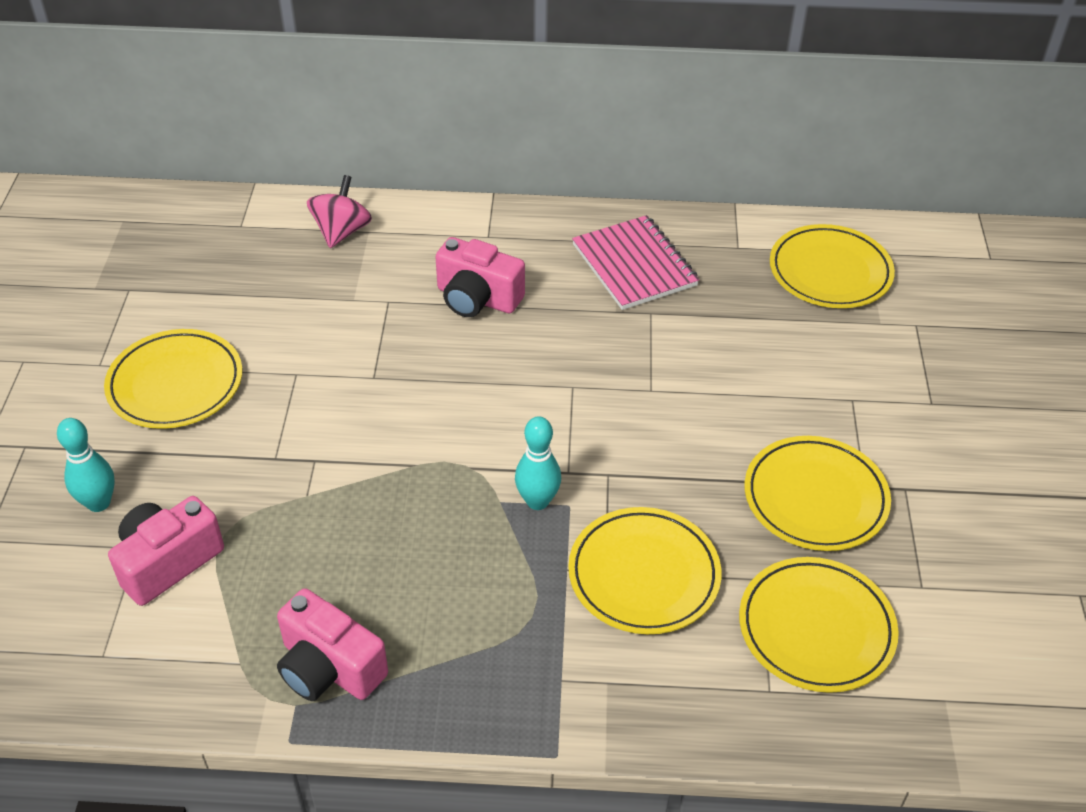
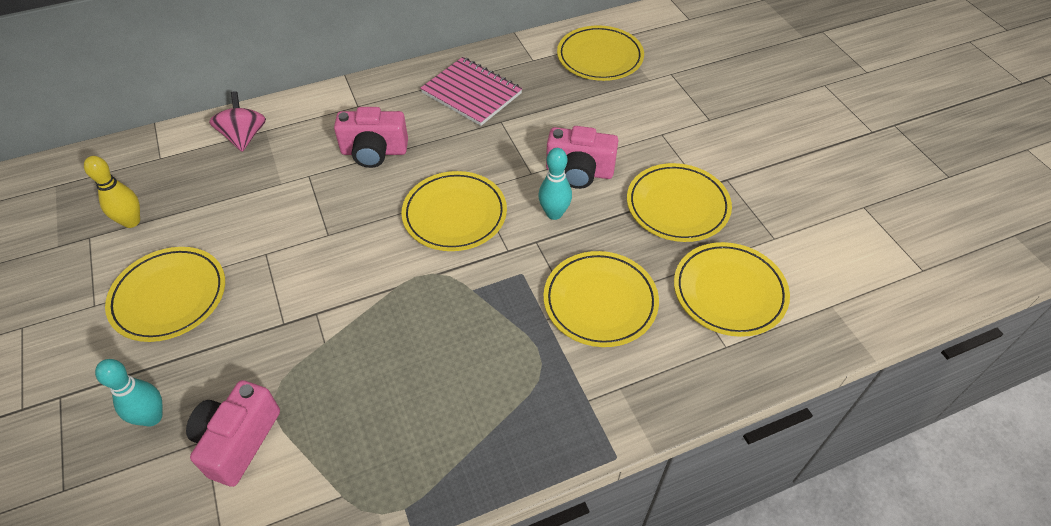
camera: 25 degrees left, 5 degrees up
pink camera [277,588,388,701] -> pink camera moved to [546,126,619,189]
turquoise bowling pin [515,416,561,510] -> turquoise bowling pin moved to [538,148,572,220]
none -> yellow bowling pin [84,156,140,228]
none -> yellow plate [402,171,507,251]

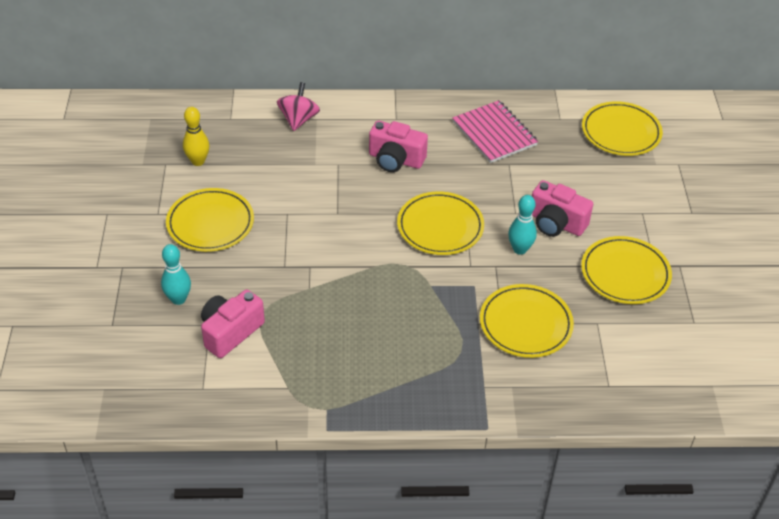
camera: 20 degrees right, 5 degrees down
yellow plate [674,242,790,337] -> none

